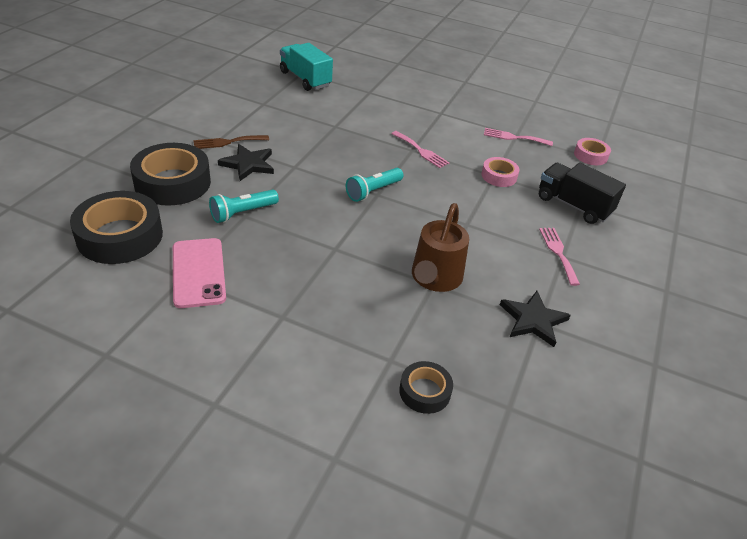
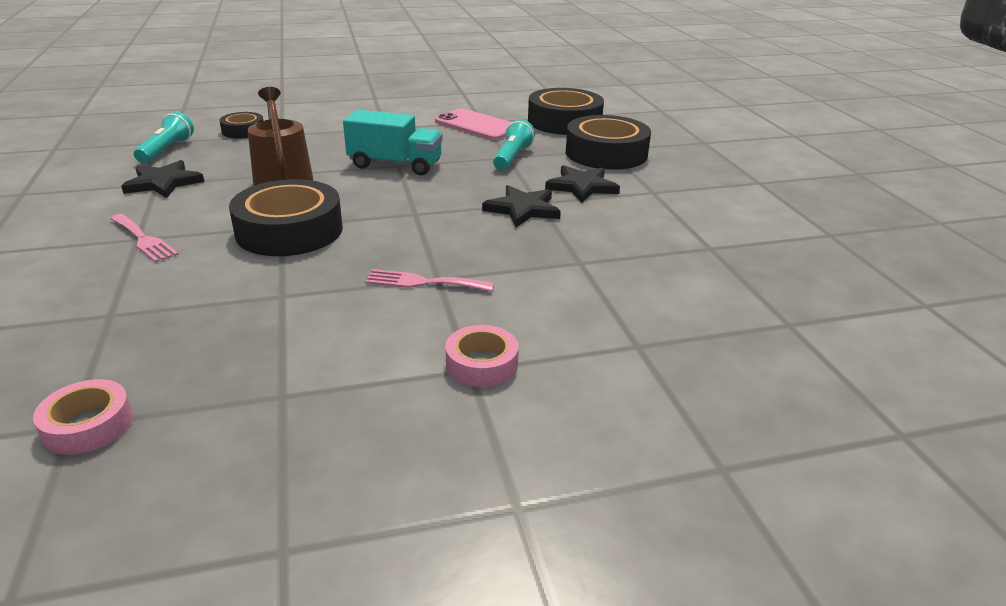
camera: 145 degrees right, 10 degrees down
brown fork [193,135,269,149] -> none
turquoise truck [280,43,333,91] -> turquoise truck moved to [343,110,443,175]
turquoise flashlight [346,168,403,202] -> turquoise flashlight moved to [134,112,194,163]
pink tape [481,157,519,187] -> pink tape moved to [445,325,519,387]
pink fork [484,128,553,146] -> none
black truck [539,163,626,224] -> none
none -> black tape [229,179,343,256]
none -> black star [482,185,561,227]

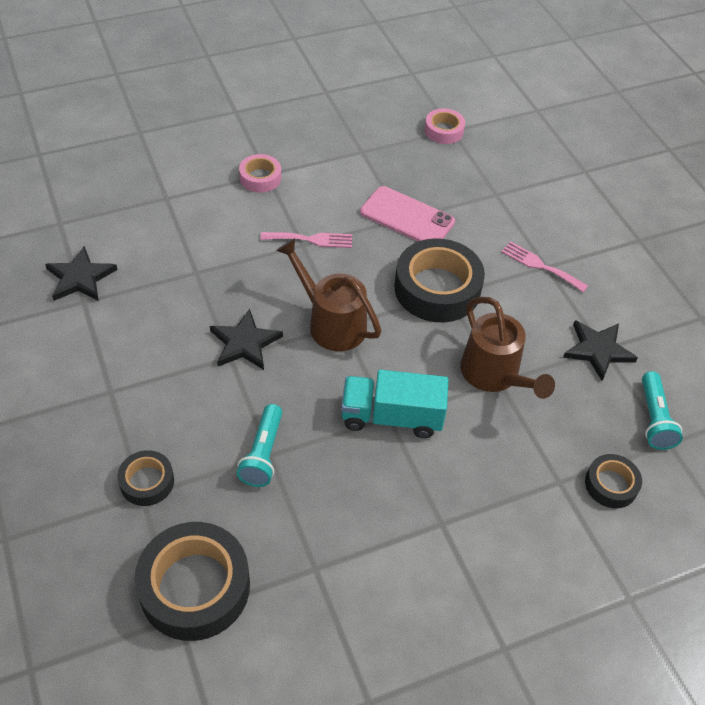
camera: 170 degrees right, 20 degrees up
pink phone [435,108,512,140] -> pink phone moved to [360,186,455,241]
black star [545,165,620,203] -> black star moved to [45,246,117,301]
black tape [566,115,651,170] -> black tape [117,450,174,506], size x0.52
none -> brown watering can [276,238,382,351]

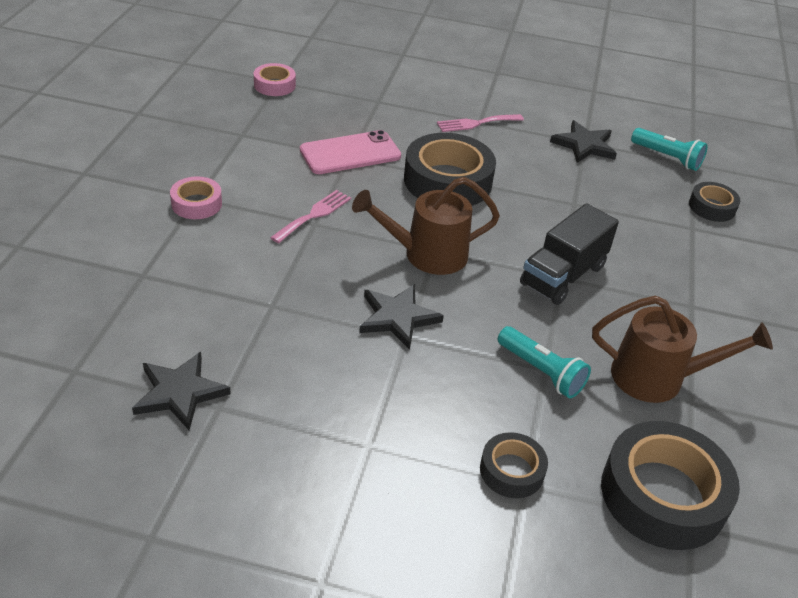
camera: 55 degrees left, 10 degrees down
turquoise truck [341,370,449,438] -> black truck [520,203,619,305]
brown watering can [460,297,555,399] -> brown watering can moved to [592,296,773,403]

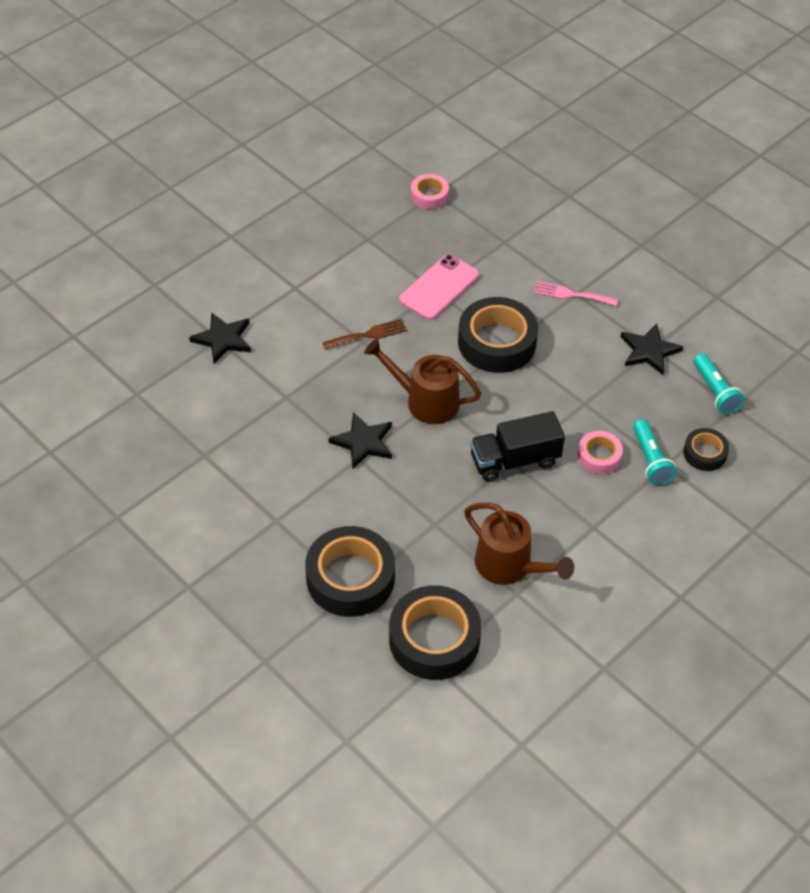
camera: 35 degrees right, 10 degrees up
black star [132,352,231,430] -> black star moved to [189,312,251,364]
pink tape [170,176,222,219] -> pink tape moved to [577,431,623,474]
pink fork [270,190,351,243] -> brown fork [322,319,407,350]
pink phone [300,130,401,174] -> pink phone turned 60 degrees counterclockwise [399,254,479,320]
black tape [480,432,548,498] -> black tape [305,526,395,617], size x1.91
turquoise flashlight [498,326,591,398] -> turquoise flashlight moved to [633,419,677,485]

